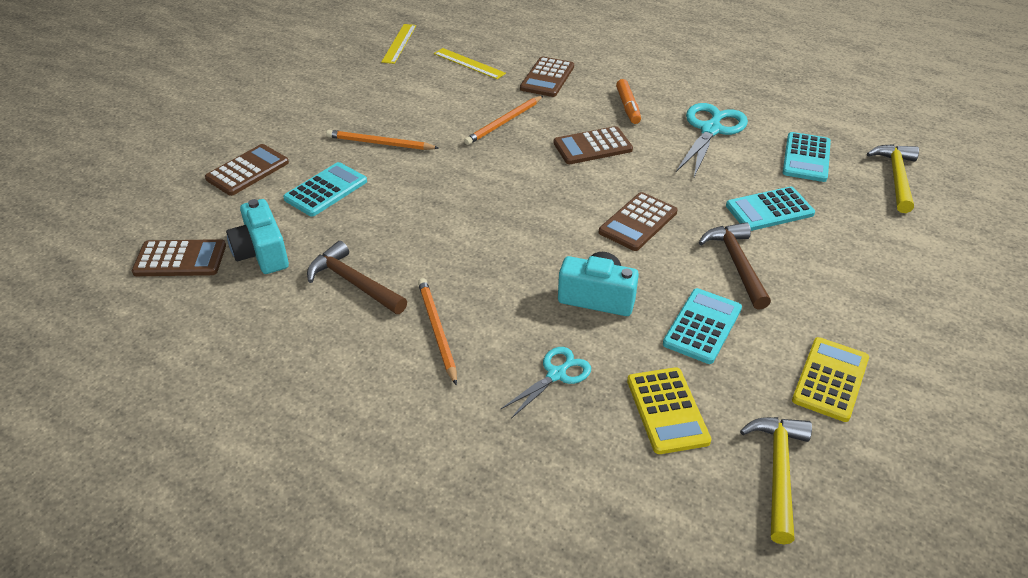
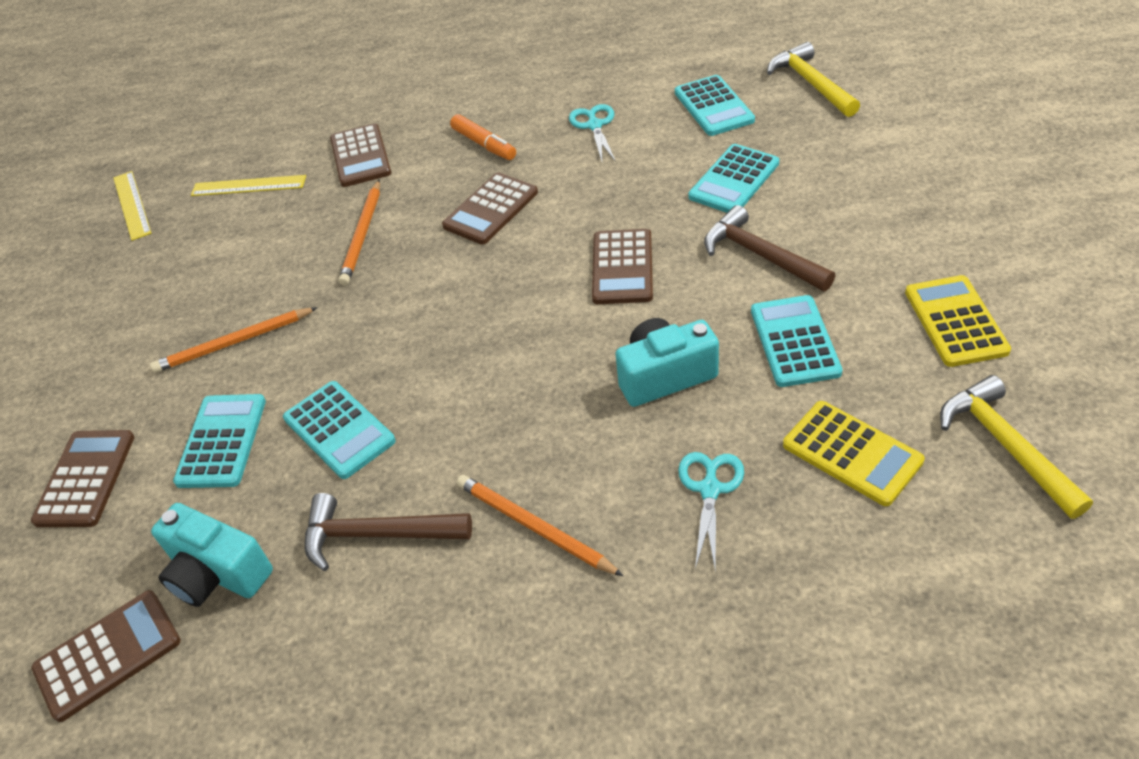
camera: 30 degrees left, 5 degrees up
turquoise scissors [676,103,748,177] -> turquoise scissors [569,104,616,162], size x0.60
none -> turquoise calculator [283,381,396,479]

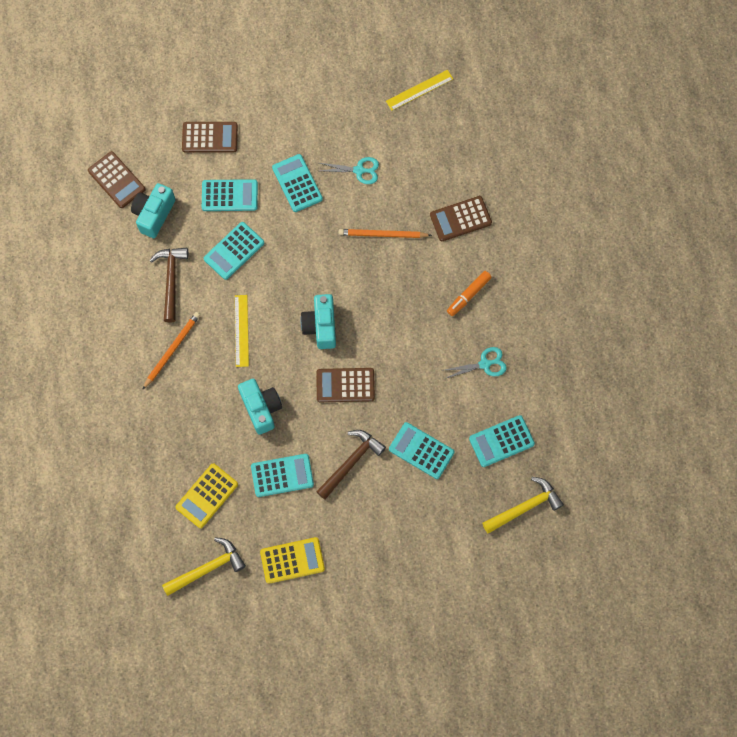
camera: 80 degrees right, 25 degrees up
orange pencil [150,307,318,373] -> turquoise calculator [272,154,323,212]
yellow ruler [191,175,306,196] -> yellow ruler moved to [235,295,249,367]
brown calculator [442,172,538,244] -> none
turquoise scissors [678,452,744,569] -> turquoise scissors moved to [319,157,379,184]
none -> turquoise camera [300,294,336,349]

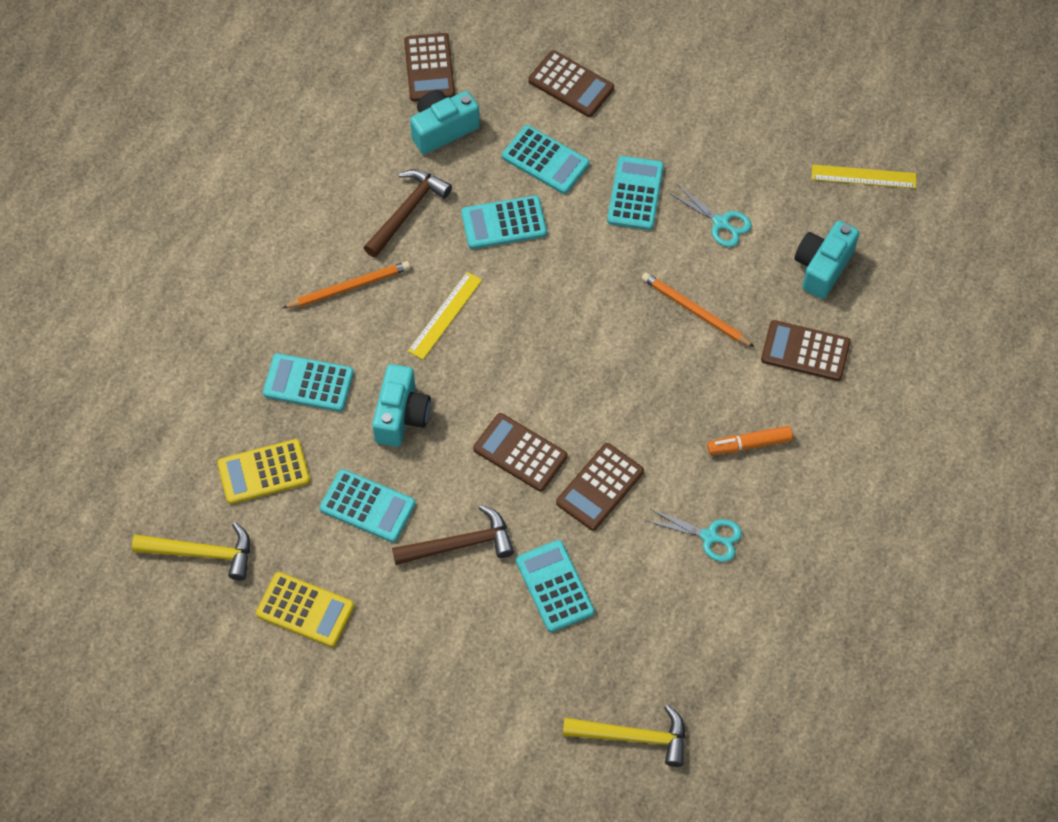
camera: 35 degrees right, 10 degrees down
turquoise camera [300,294,336,349] -> turquoise camera moved to [795,221,859,299]
turquoise calculator [469,415,535,467] -> turquoise calculator moved to [263,353,354,412]
none -> brown calculator [556,443,644,531]

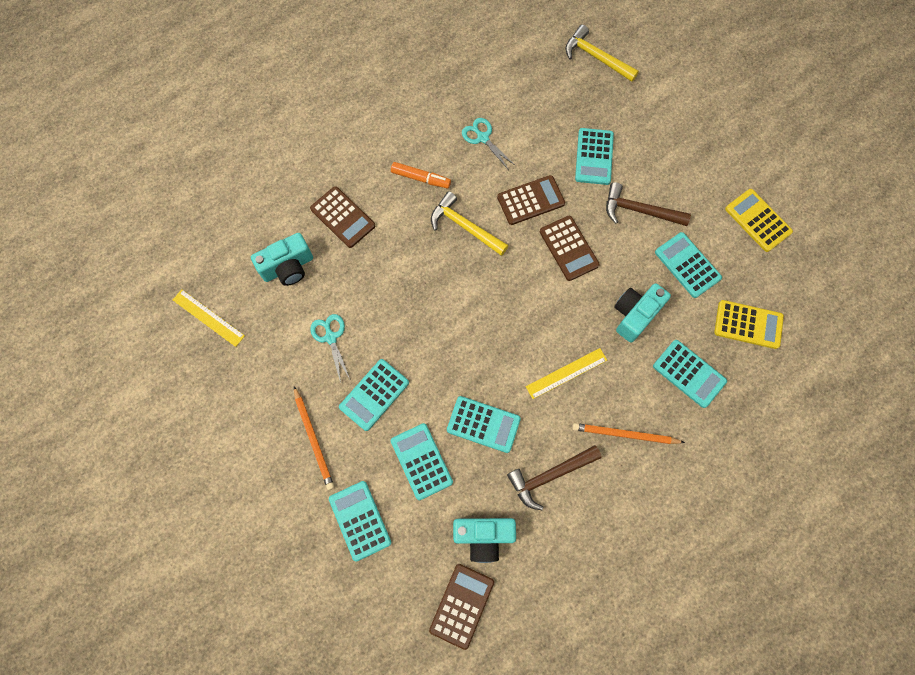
camera: 150 degrees left, 10 degrees up
yellow hammer [132,522,250,580] -> yellow hammer moved to [431,191,508,256]
brown calculator [528,50,614,117] -> turquoise calculator [329,481,391,562]
orange pencil [641,272,754,347] -> orange pencil moved to [294,386,334,490]

